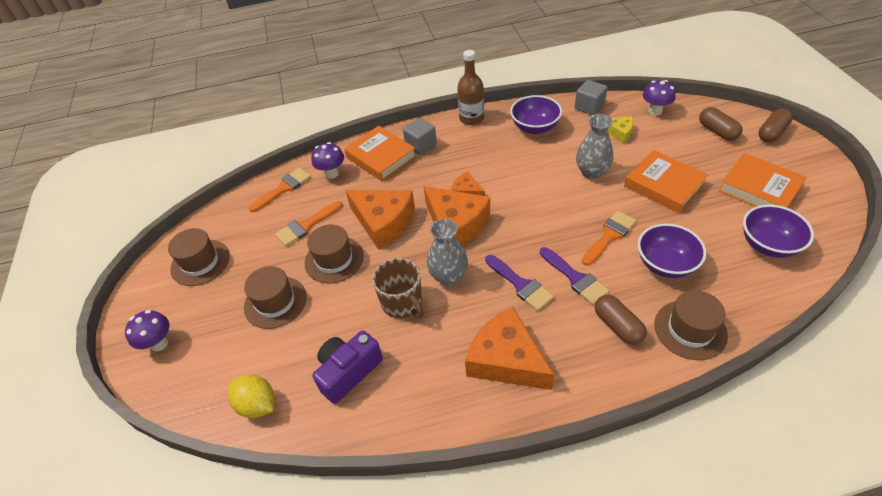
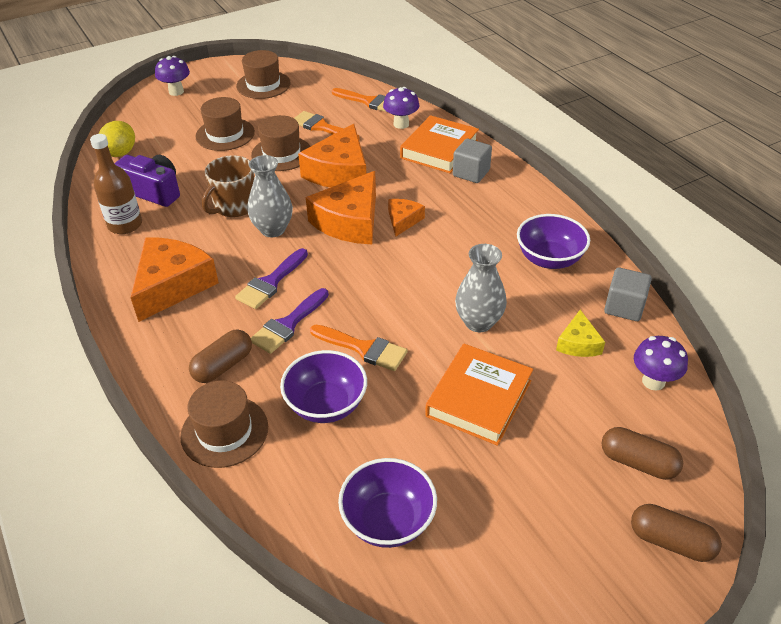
camera: 70 degrees right, 5 degrees down
brown bottle [457,50,484,125] -> brown bottle moved to [90,134,142,234]
brown capsule [699,107,742,141] -> brown capsule turned 75 degrees clockwise [602,427,683,480]
orange book [718,153,807,208] -> none

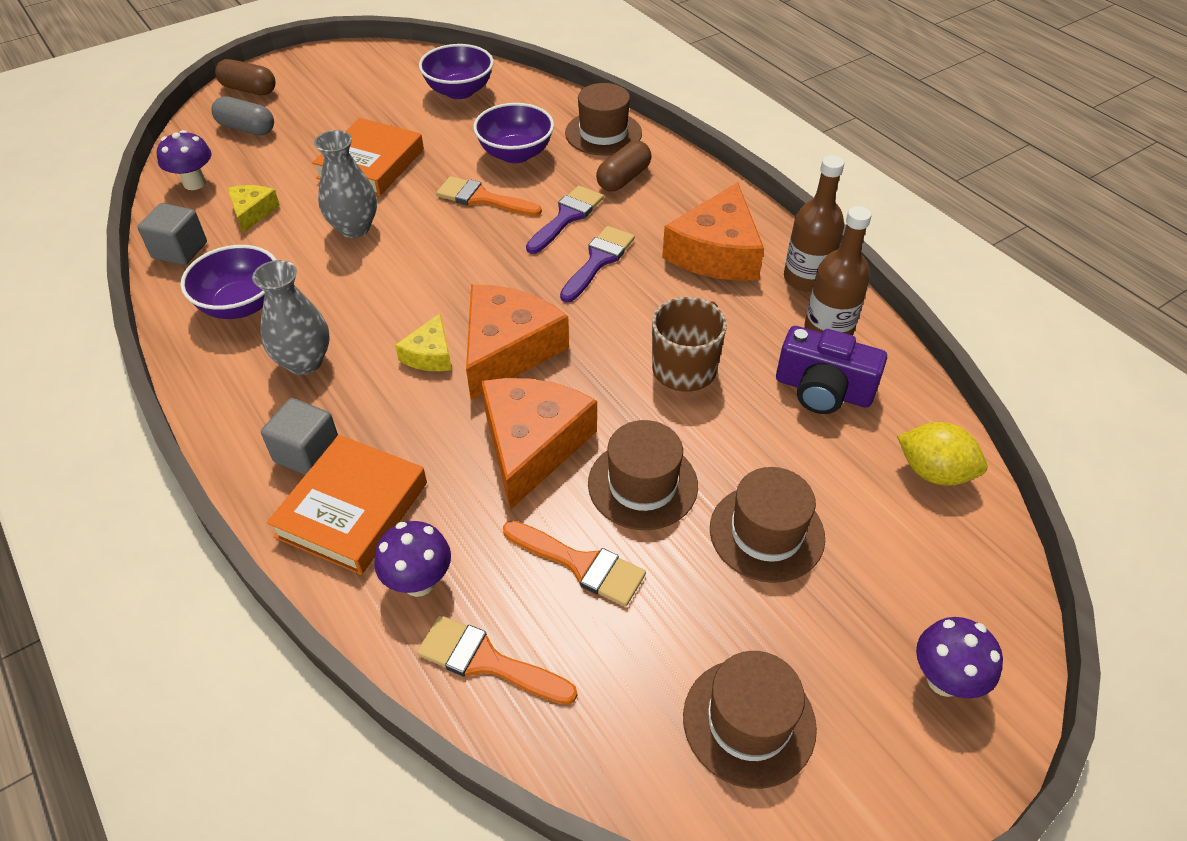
camera: 175 degrees right, 5 degrees up
yellow lemon [99,121,135,157] -> yellow lemon turned 75 degrees counterclockwise [897,422,987,486]
grey vase [248,155,293,237] -> grey vase moved to [252,260,330,375]
orange cheese [388,199,425,237] -> yellow cheese [395,314,452,371]
brown capsule [602,427,683,480] -> grey capsule [211,96,274,135]
none -> brown bottle [784,155,844,292]

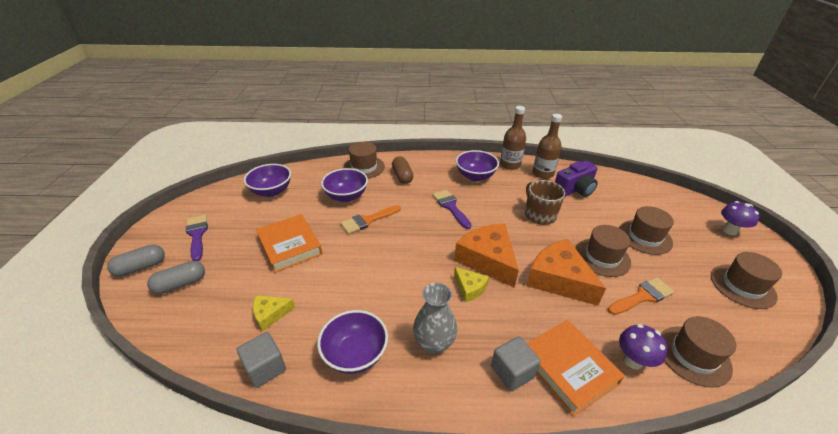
camera: 55 degrees left, 10 degrees down
purple mushroom [157,130,211,190] -> none
brown capsule [215,59,276,95] -> grey capsule [107,245,165,277]
yellow cheese [227,185,280,233] -> yellow cheese turned 60 degrees counterclockwise [253,295,295,331]
grey vase [314,130,377,238] -> none
orange brush [417,615,577,705] -> brown hat [661,316,736,387]
purple brush [526,185,604,254] -> purple brush moved to [186,215,208,261]
orange cheese [662,182,764,281] -> purple bowl [456,150,499,181]
yellow lemon [897,422,987,486] -> none

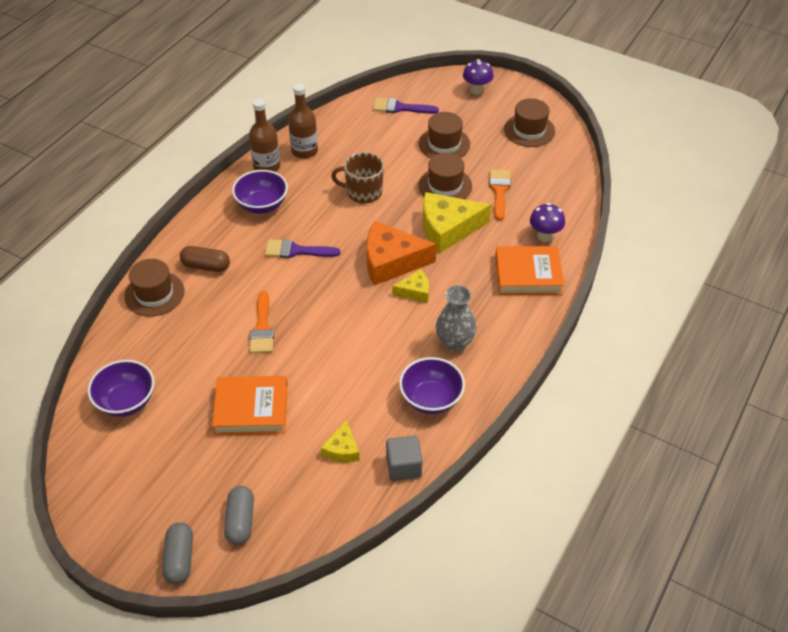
camera: 60 degrees left, 10 degrees up
purple brush [186,215,208,261] -> purple brush moved to [373,98,439,114]
purple bowl [321,168,368,202] -> none
grey cube [491,336,541,391] -> none
orange cheese [526,239,606,306] -> yellow cheese [423,192,491,253]
purple camera [555,161,598,197] -> none
brown hat [661,316,736,387] -> none

